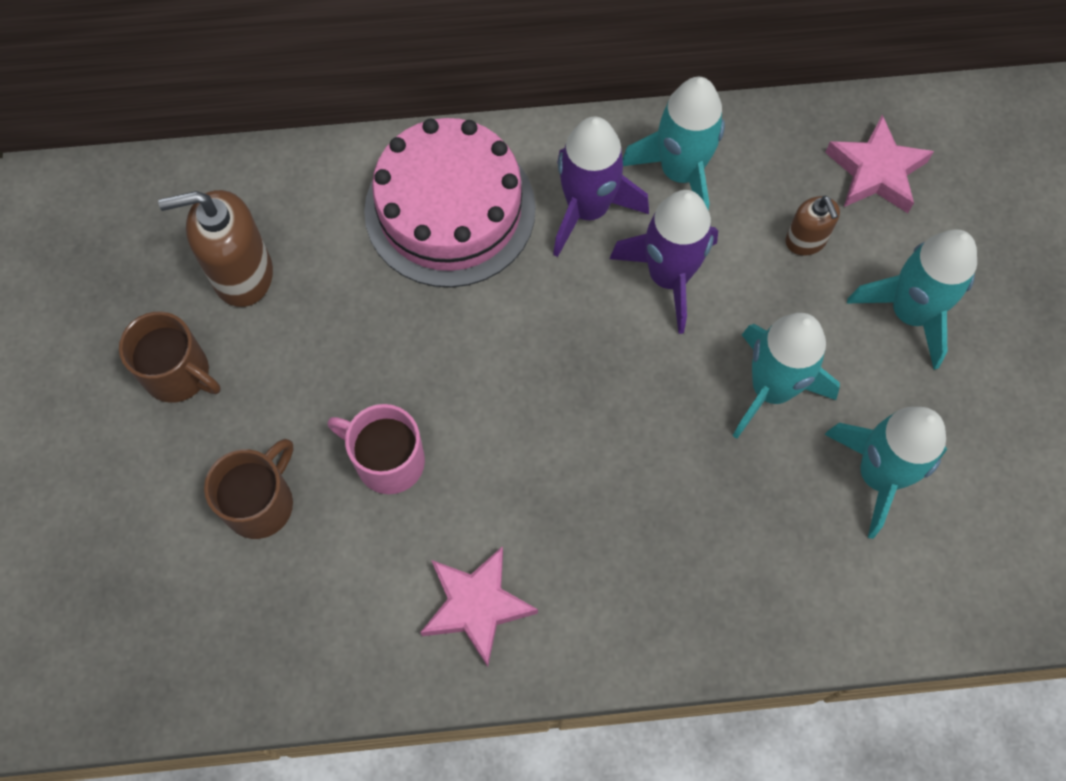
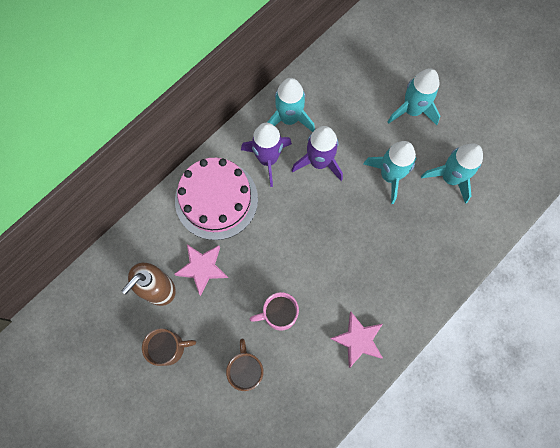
camera: 40 degrees left, 5 degrees up
brown soap dispenser [786,196,840,256] -> none
pink star [825,115,934,213] -> pink star moved to [174,244,228,296]

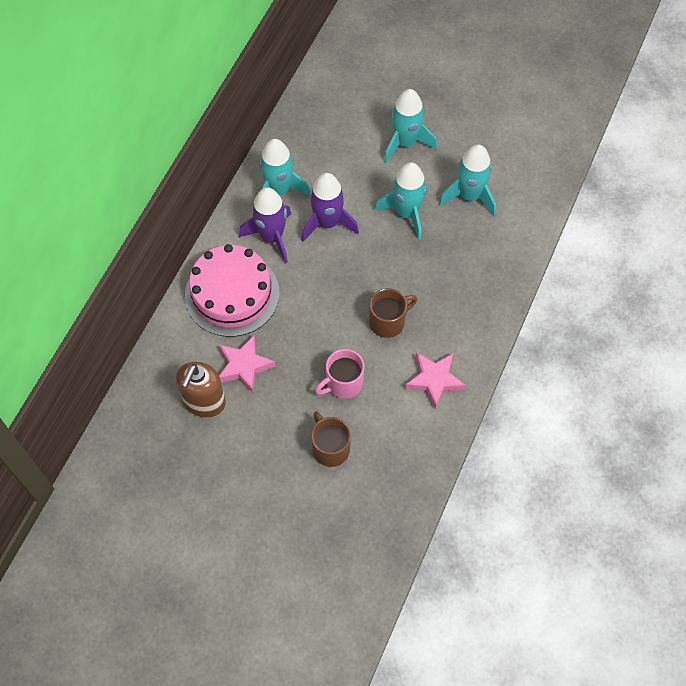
camera: 20 degrees left, 10 degrees down
brown mug [142,328,196,366] -> brown mug moved to [369,288,417,338]

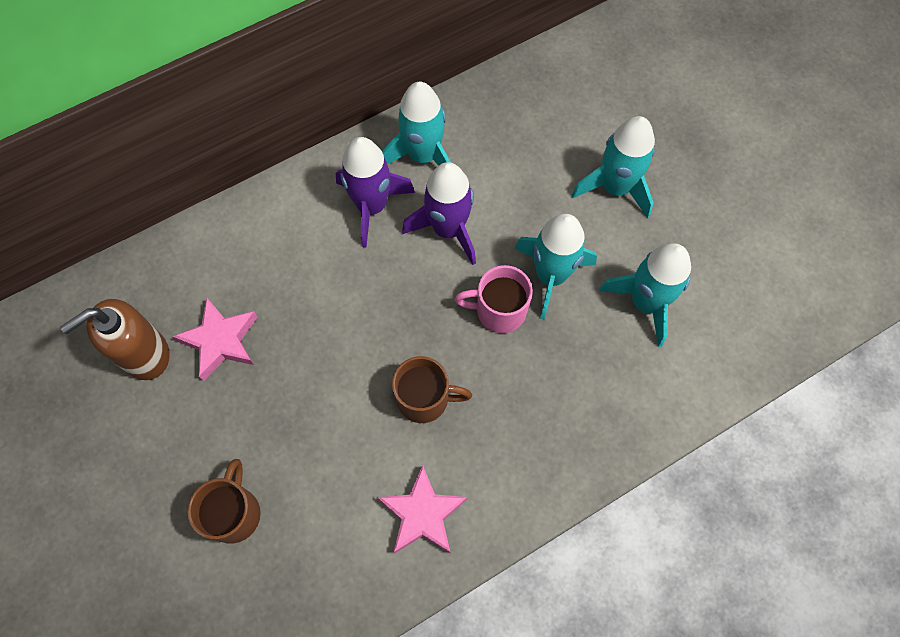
camera: 35 degrees right, 5 degrees up
pink cake [185,244,279,337] -> none
pink mug [315,349,364,399] -> pink mug moved to [455,265,533,333]

